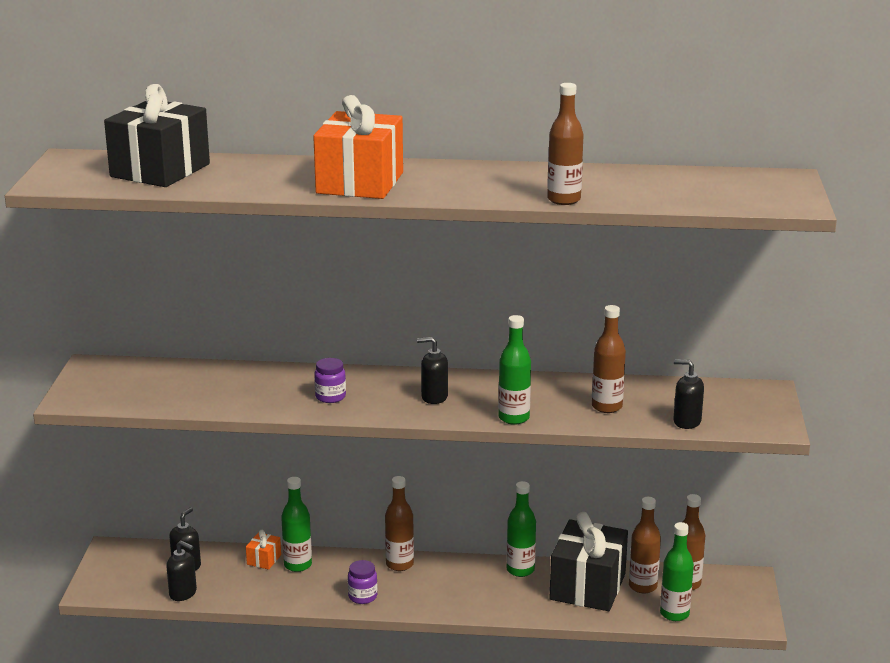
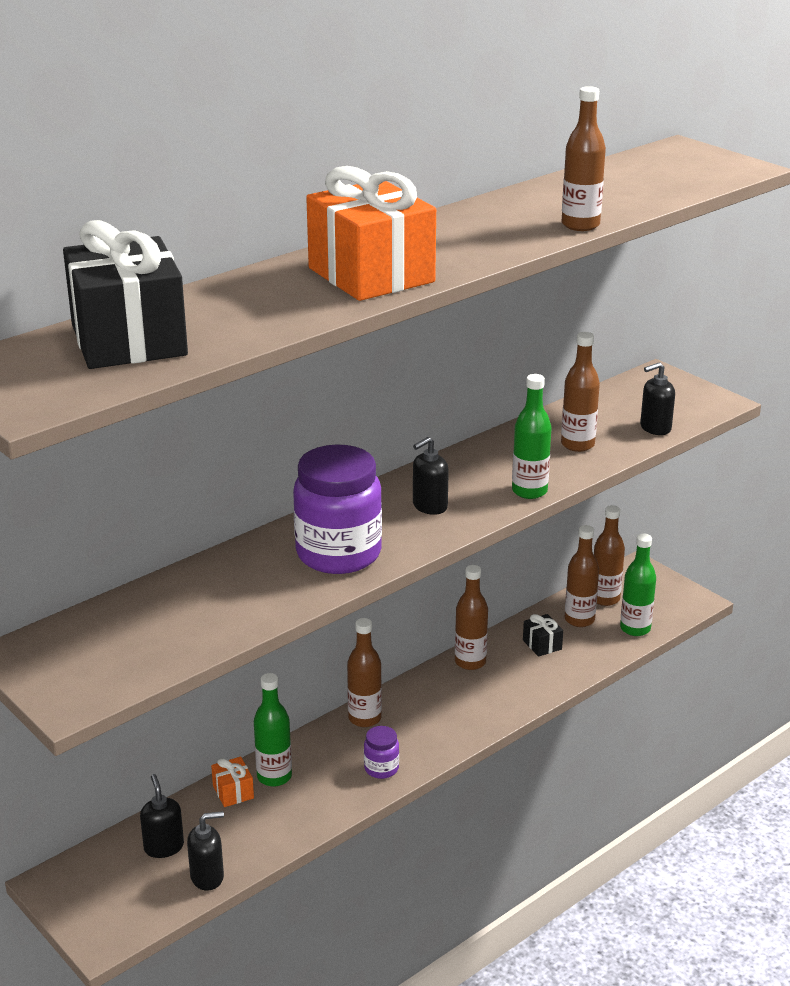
camera: 45 degrees left, 5 degrees up
purple jar [314,358,346,403] -> purple jar [293,444,382,574], size x2.23
green bottle [506,481,536,577] -> brown bottle [455,565,488,670]
black gift [550,512,628,611] -> black gift [523,614,563,657], size x0.42

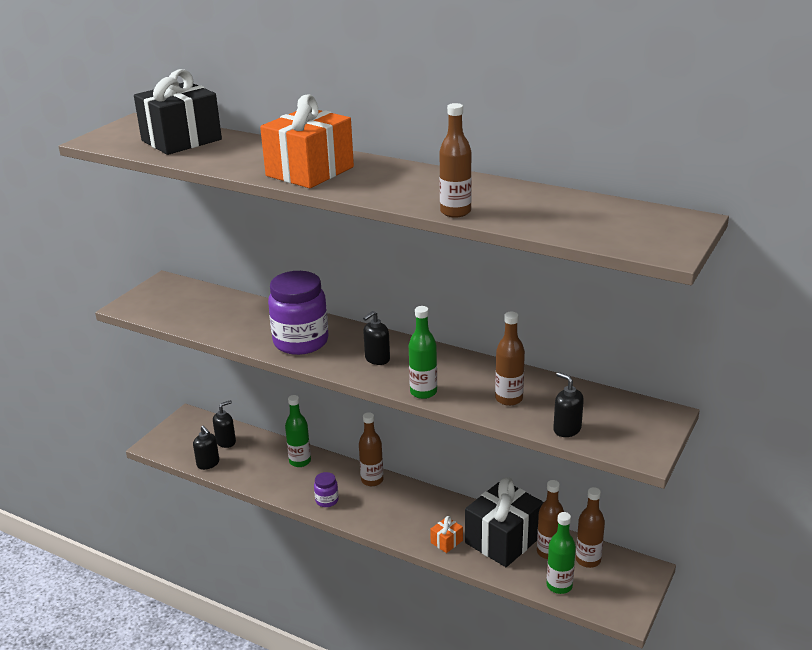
camera: 70 degrees right, 0 degrees up
orange gift [211,757,254,807] -> orange gift moved to [430,516,463,553]
black soap dispenser [413,437,449,515] -> black soap dispenser turned 75 degrees counterclockwise [363,311,390,365]
brown bottle [455,565,488,670] -> none
black gift [523,614,563,657] -> black gift [465,477,544,567], size x2.40

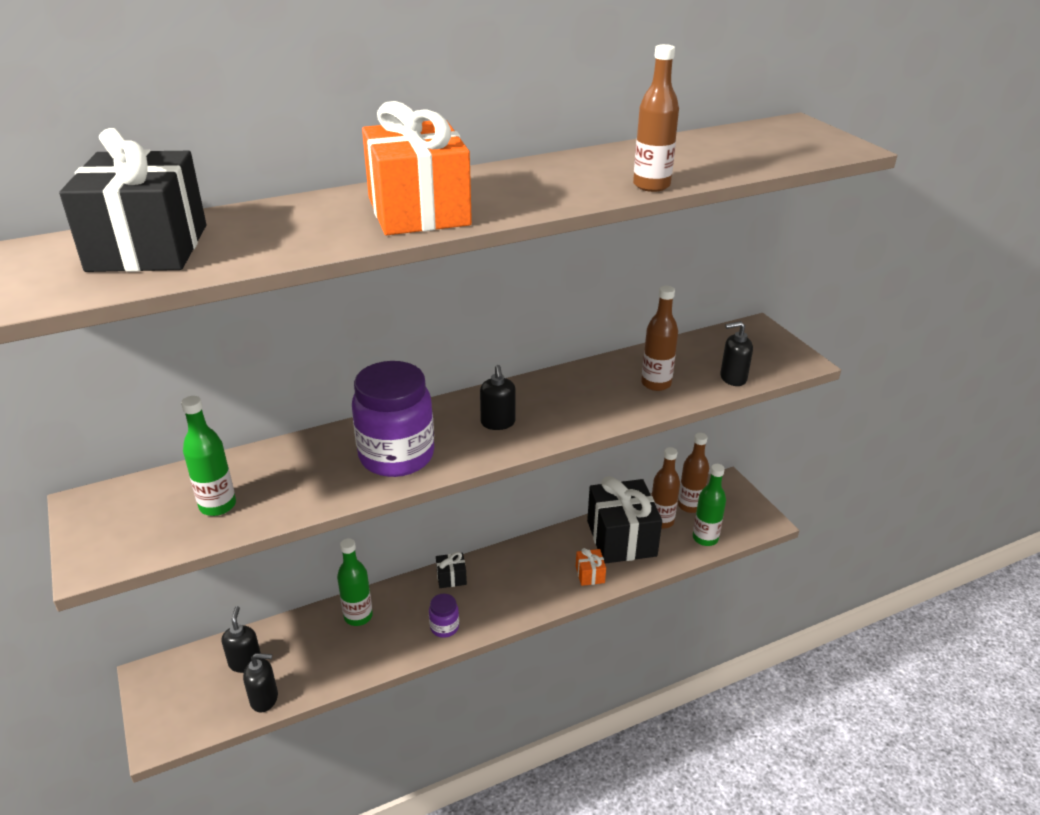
camera: 55 degrees left, 5 degrees up
brown bottle [359,412,383,486] -> black gift [436,552,467,588]
green bottle [409,306,437,399] -> green bottle moved to [181,396,236,516]

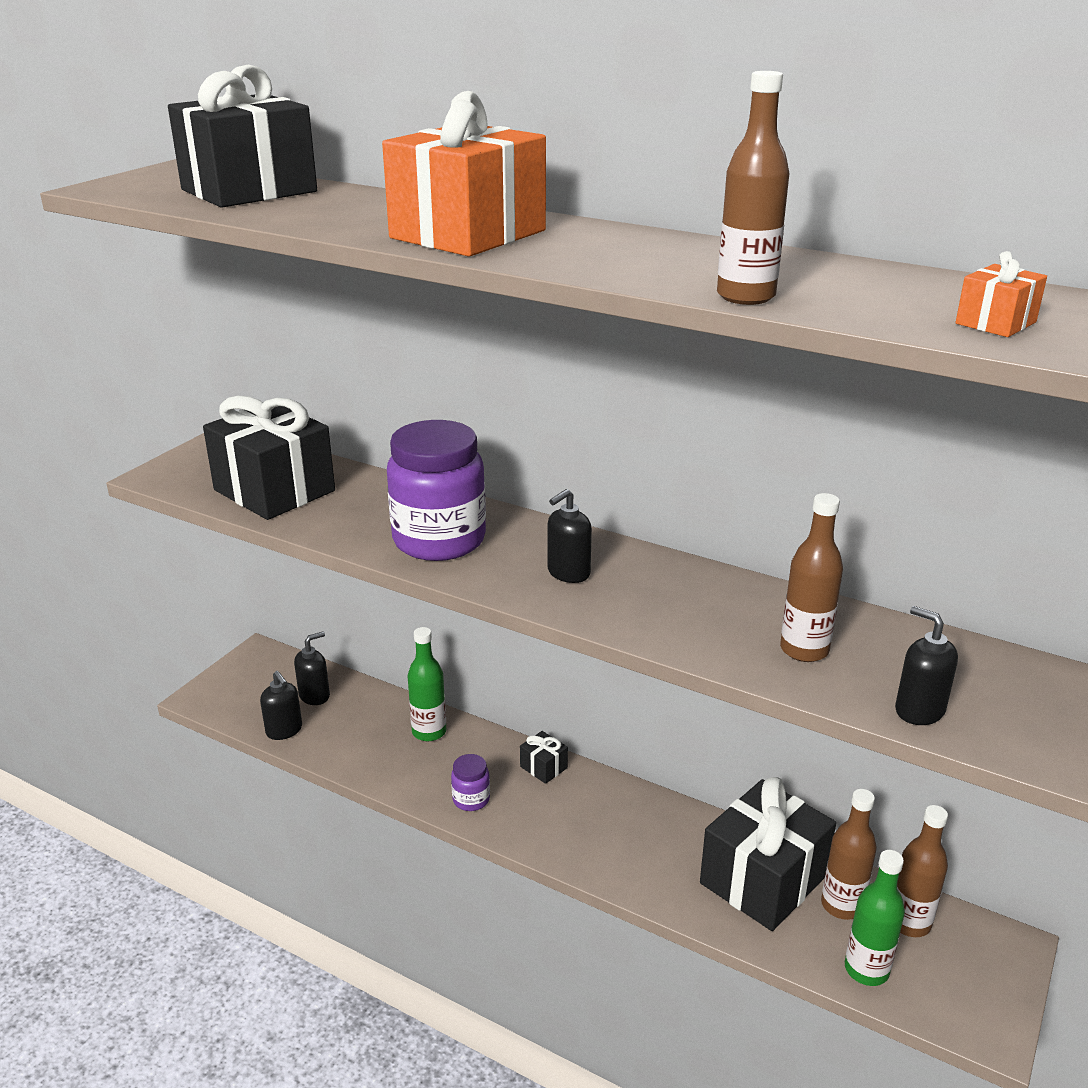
camera: 55 degrees right, 5 degrees down
green bottle [181,396,236,516] -> black gift [203,395,335,520]
orange gift [576,548,606,586] -> orange gift moved to [956,251,1047,337]

